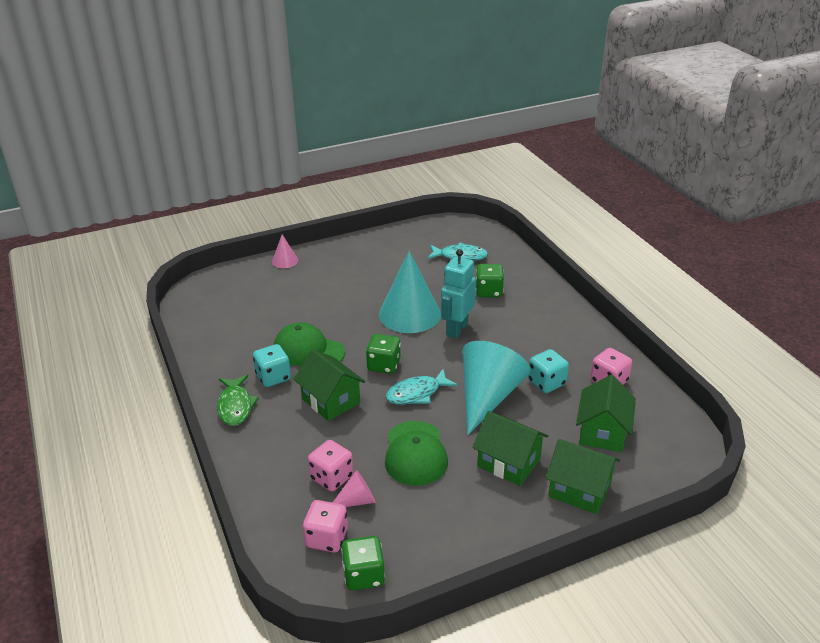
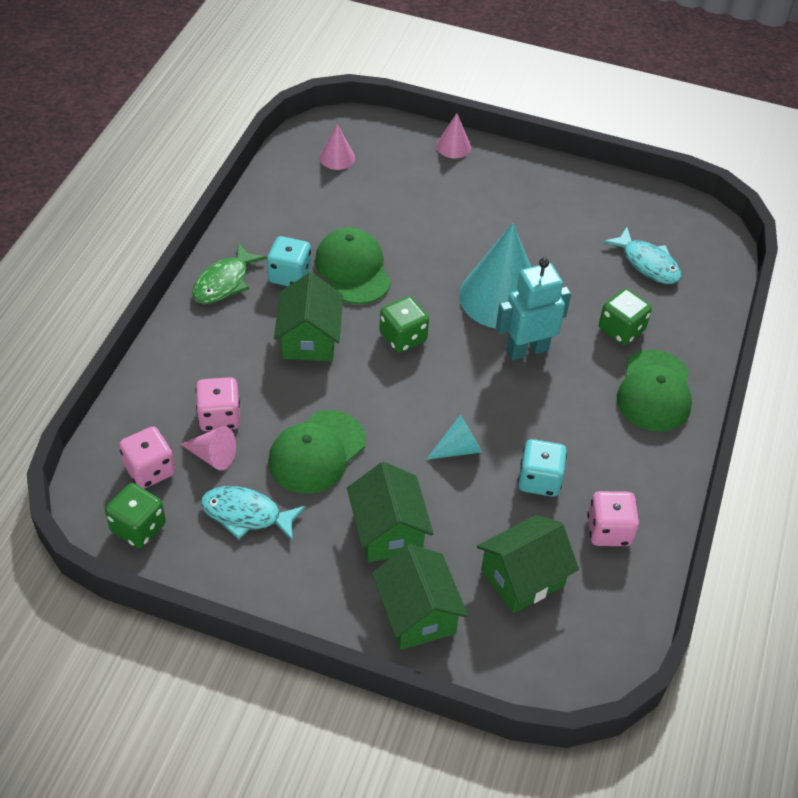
camera: 40 degrees right, 15 degrees up
turquoise fish [386,369,458,405] -> turquoise fish moved to [201,486,306,541]
turquoise cone [463,341,530,435] -> turquoise cone [426,415,482,460], size x0.46
none -> pink cone [319,124,355,170]
none -> green cap [617,349,692,432]

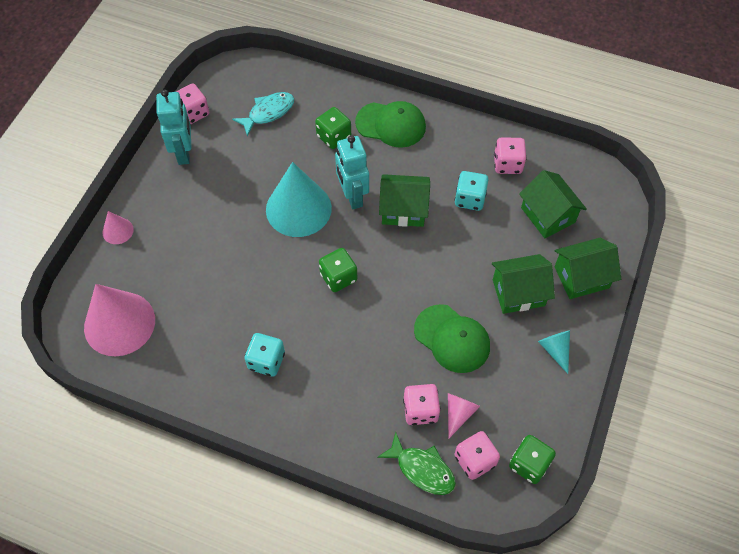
camera: 85 degrees left, 10 degrees up
green fish [192,242,267,304] -> green fish moved to [377,432,456,495]
turquoise fish [201,486,306,541] -> none
green house [274,272,343,361] -> green house moved to [379,174,430,227]
green cap [315,227,391,304] -> none
pink cone [319,124,355,170] -> pink cone [84,284,155,356], size x2.17
turquoise cone [426,415,482,460] -> turquoise cone moved to [538,330,570,374]
none -> turquoise robot [156,89,191,165]
none -> pink dice [176,84,209,124]

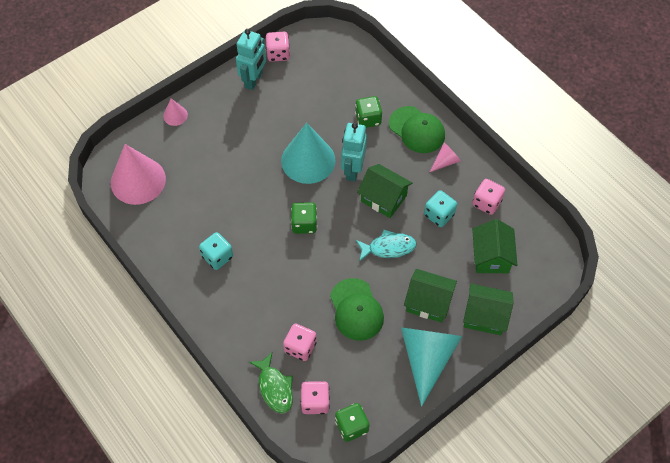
camera: 30 degrees right, 0 degrees up
turquoise fish [232,92,294,136] -> turquoise fish moved to [356,230,416,262]
pink cone [448,393,480,438] -> pink cone moved to [430,143,461,172]
turquoise cone [538,330,570,374] -> turquoise cone [401,327,462,407], size x2.17

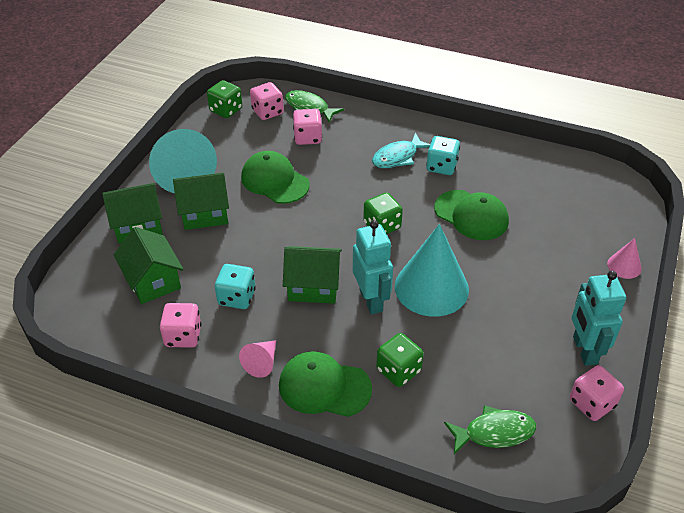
camera: 150 degrees right, 15 degrees down
pink cone [111,144,166,205] -> none
turquoise fish [356,230,416,262] -> turquoise fish moved to [372,133,430,168]
none -> green cap [434,190,509,240]
none -> green fish [444,405,536,454]

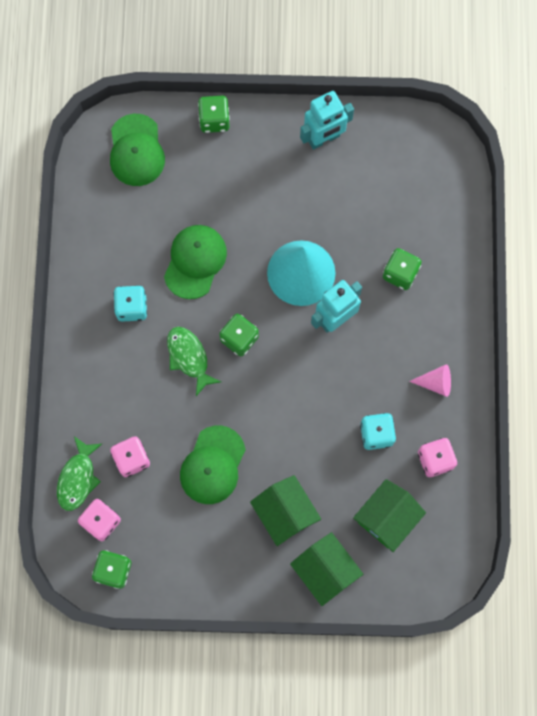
camera: 110 degrees left, 30 degrees up
turquoise cone [149,129,217,193] -> none
green cap [279,351,372,417] -> green cap moved to [110,114,165,186]
green house [283,246,342,304] -> none
turquoise fish [372,133,430,168] -> none
green fish [444,405,536,454] -> green fish moved to [167,327,221,396]
pink dice [570,365,624,421] -> none
pink cone [607,238,642,279] -> green dice [198,96,230,133]

